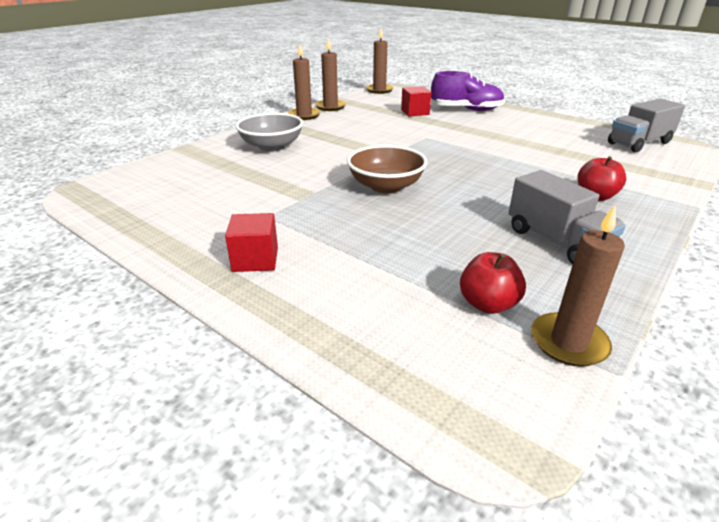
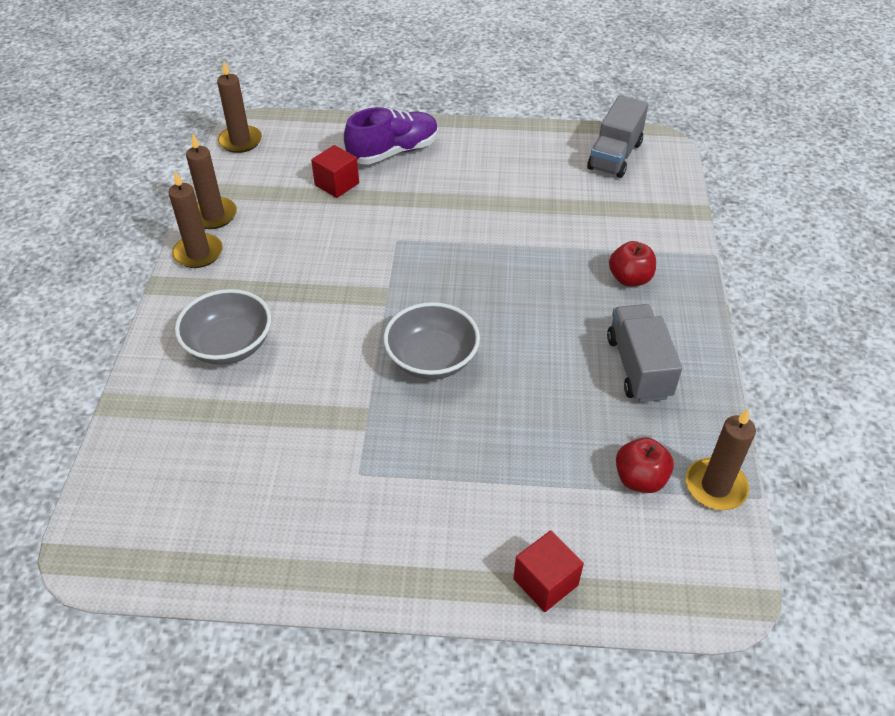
camera: 35 degrees left, 15 degrees up
red cube [225,213,278,272] -> red cube moved to [513,530,584,612]
brown bowl [347,145,427,193] -> grey bowl [383,302,480,380]
grey truck [509,170,626,264] -> grey truck turned 120 degrees counterclockwise [607,304,682,402]

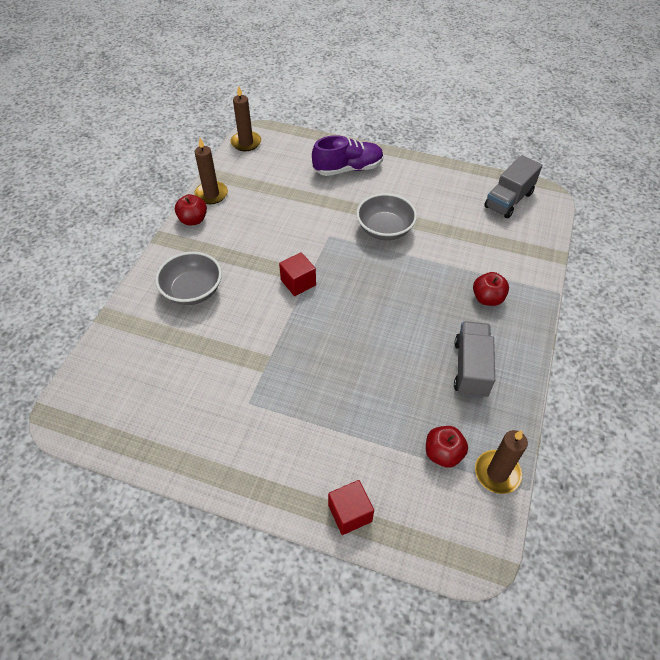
camera: 15 degrees right, 5 degrees up
brown candle [168,171,223,268] -> red apple [175,194,207,225]
red cube [311,145,359,198] -> red cube moved to [279,252,316,296]
grey bowl [383,302,480,380] -> grey bowl moved to [356,193,417,240]

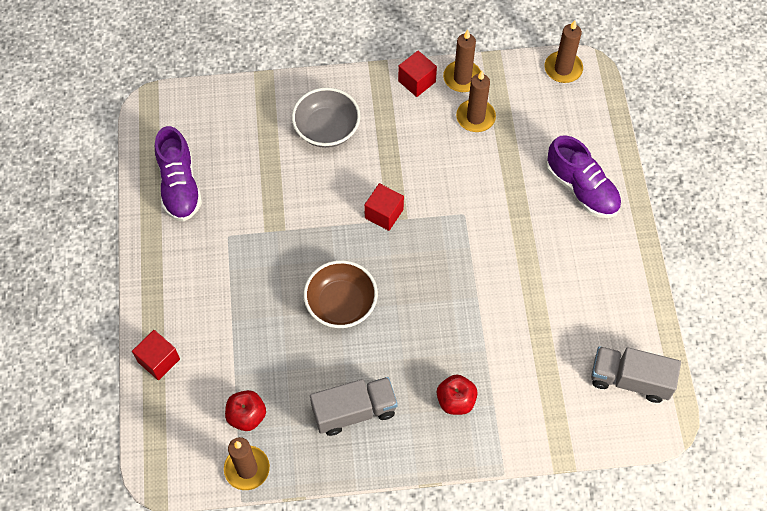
camera: 65 degrees right, 10 degrees up
red apple [175,194,207,225] -> red cube [398,51,437,97]
grey bowl [356,193,417,240] -> none
none -> purple shoe [155,126,202,222]
none -> brown bowl [304,260,378,328]
none -> brown candle [456,71,496,132]

